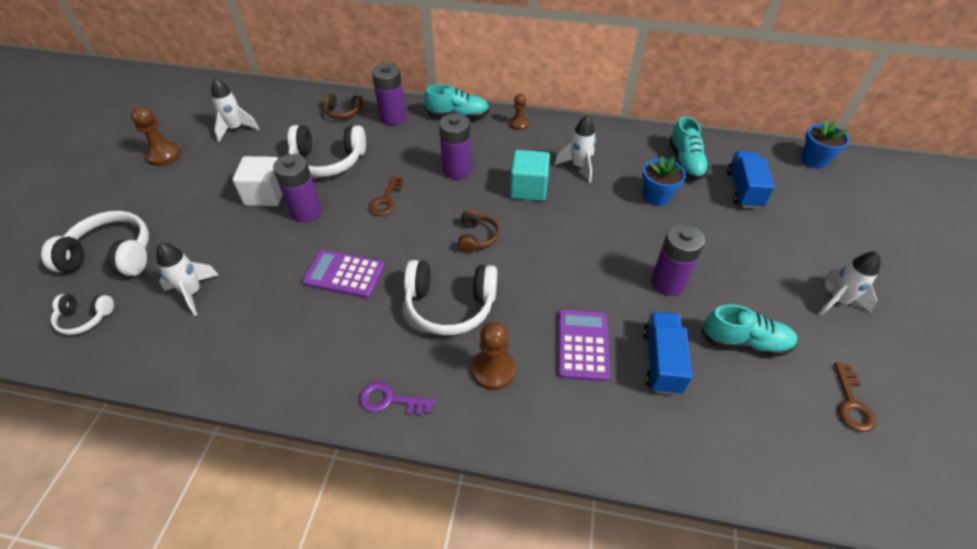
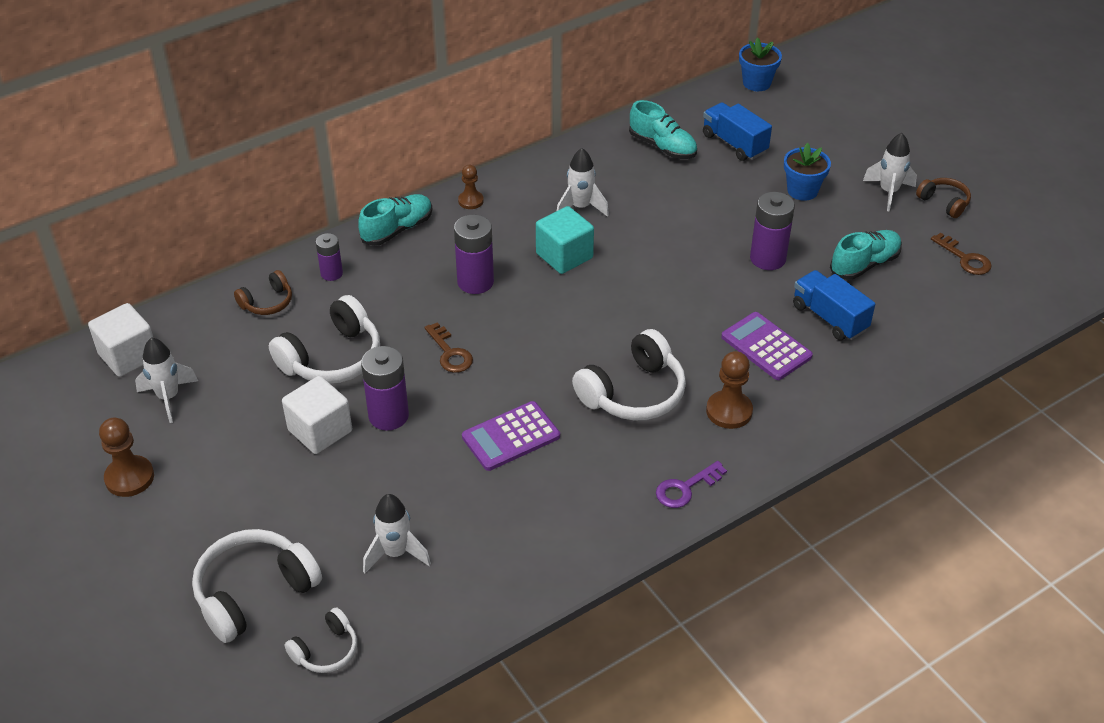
camera: 45 degrees left, 5 degrees down
purple battery [372,63,406,125] -> purple battery [316,233,343,281], size x0.61
brown headphones [458,209,500,253] -> brown headphones moved to [916,178,971,218]
blue flower pot [642,156,686,206] -> blue flower pot moved to [784,143,831,201]
none -> white cube [88,303,153,377]

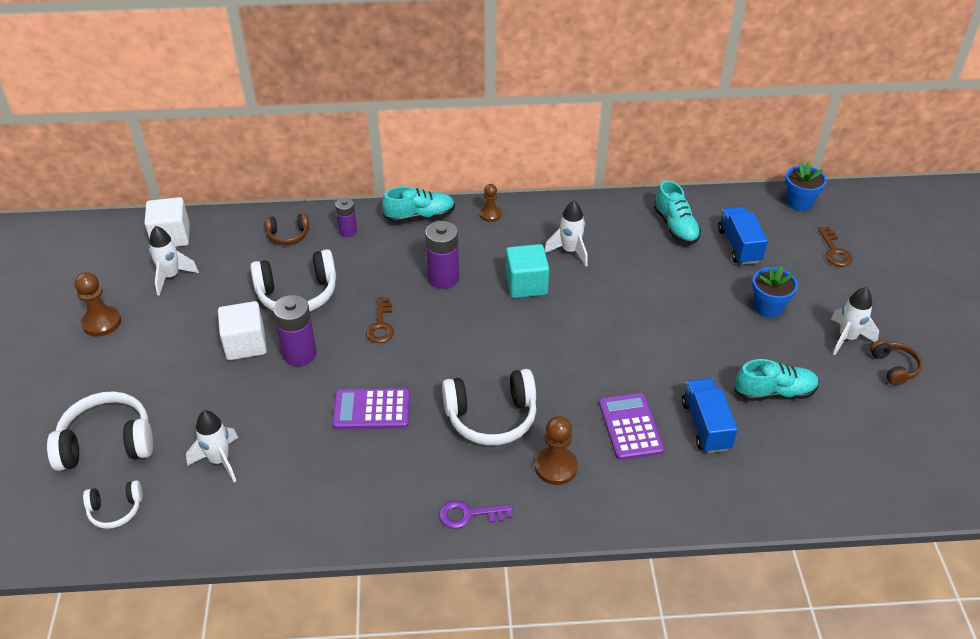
camera: 30 degrees right, 0 degrees up
purple battery [750,192,795,270] -> none
brown key [931,233,992,275] -> brown key moved to [818,227,853,266]

